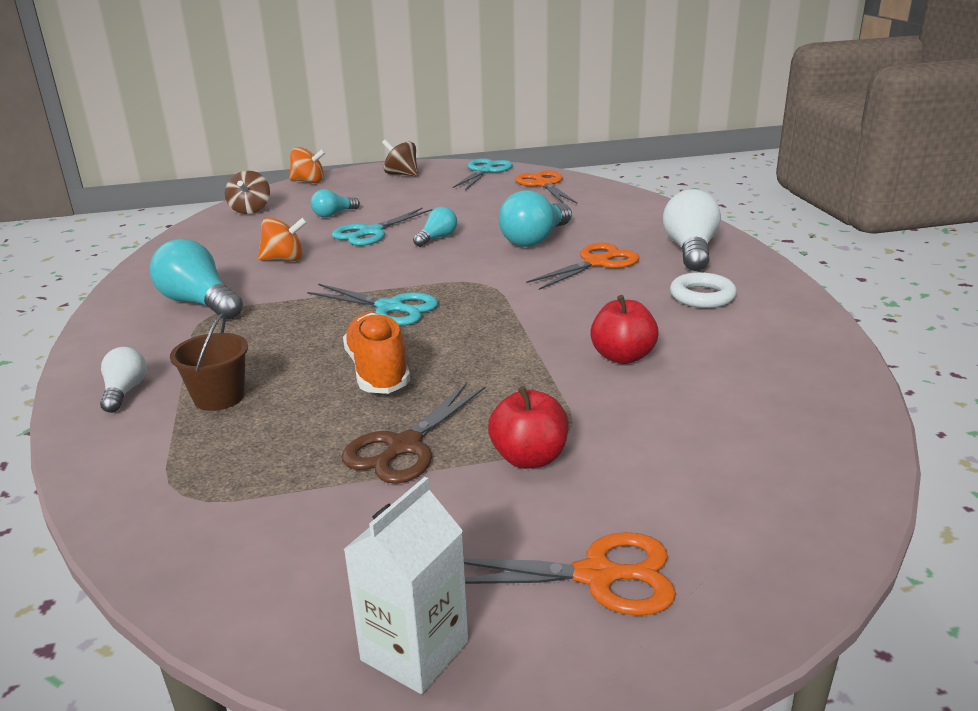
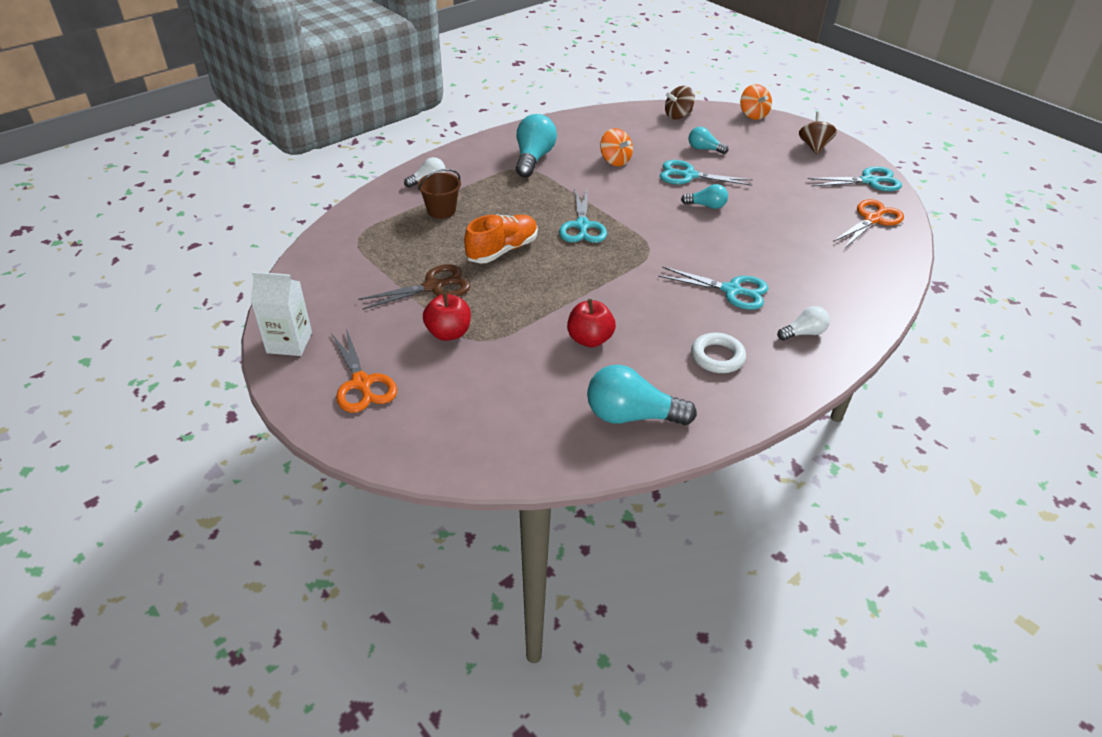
camera: 60 degrees right, 15 degrees up
brown scissors [342,383,486,484] -> brown scissors turned 150 degrees clockwise [358,265,470,310]
turquoise light bulb [499,190,572,247] -> turquoise light bulb moved to [587,365,697,425]
orange scissors [526,243,639,290] -> turquoise scissors [658,267,769,310]
white light bulb [663,189,721,271] -> white light bulb [777,306,830,341], size x0.56

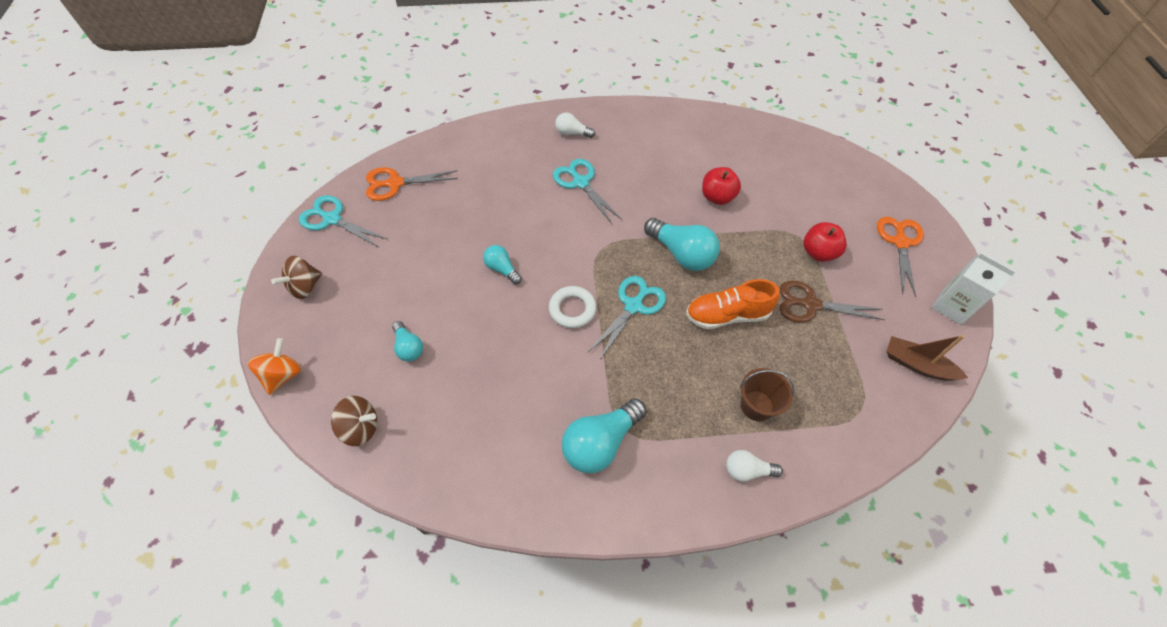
camera: 145 degrees left, 15 degrees up
turquoise light bulb [587,365,697,425] -> turquoise light bulb moved to [644,218,720,271]
orange spinning top [600,128,633,166] -> none
turquoise scissors [660,160,753,186] -> none
white ring [691,333,746,373] -> white ring moved to [549,286,597,328]
none -> brown boat [886,335,968,381]

